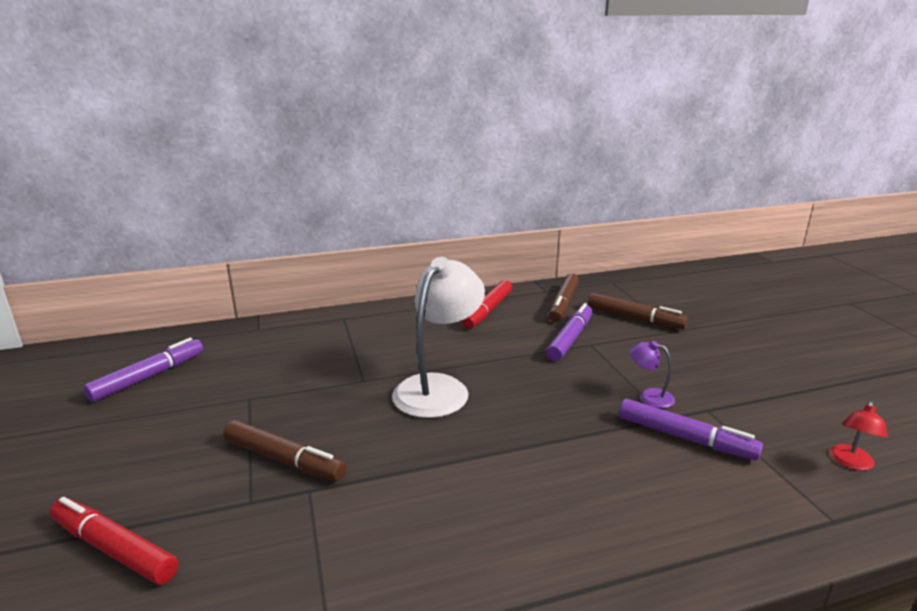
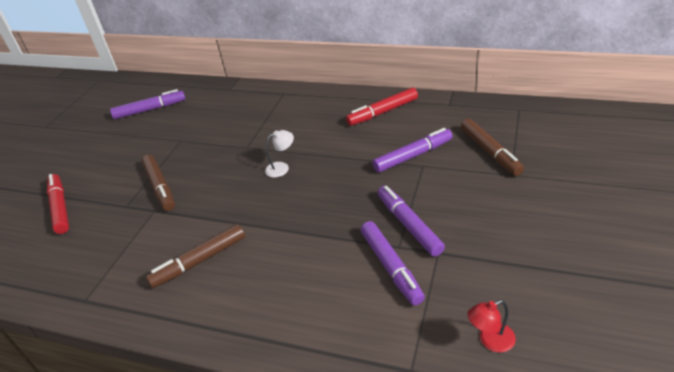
camera: 40 degrees right, 15 degrees up
white lamp [392,257,485,418] -> white lamp [265,130,294,178], size x0.44
brown marker [549,273,579,322] -> brown marker moved to [146,224,245,288]
purple lamp [629,341,675,408] -> purple marker [378,186,445,257]

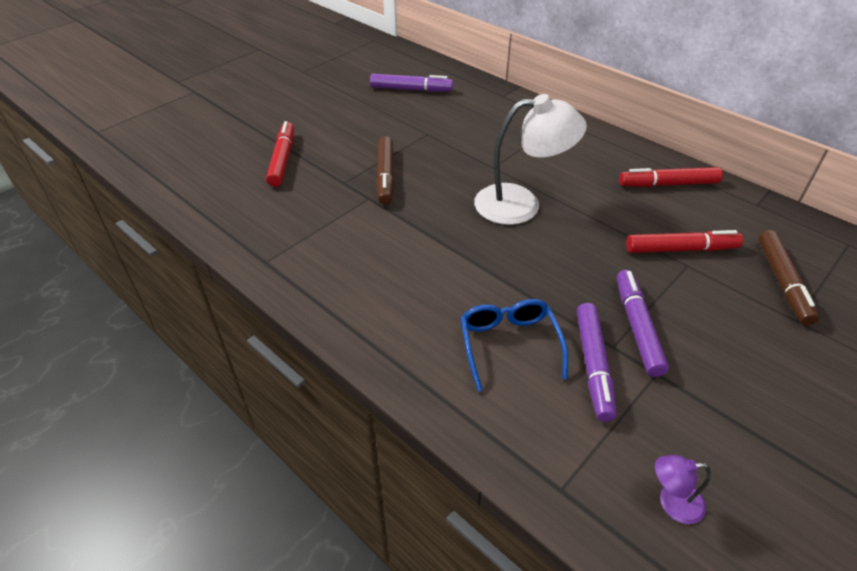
camera: 20 degrees right, 5 degrees up
brown marker [146,224,245,288] -> none
white lamp [265,130,294,178] -> white lamp [474,94,587,225], size x2.26
purple marker [372,128,453,173] -> red marker [626,230,743,253]
red lamp [467,300,516,353] -> purple lamp [655,455,711,524]
none -> blue glasses [460,299,568,391]

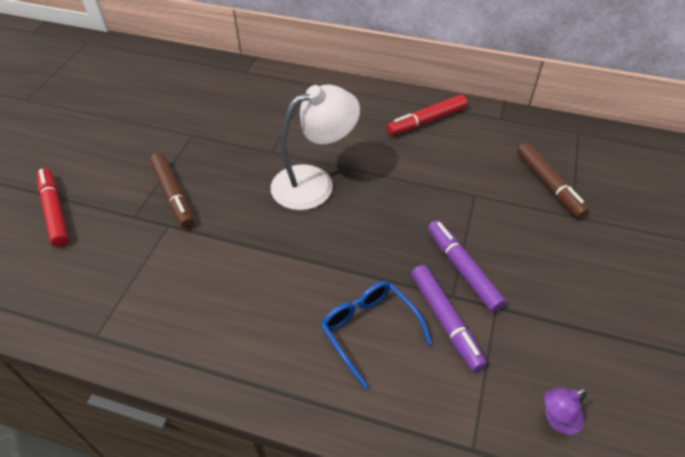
camera: 25 degrees left, 5 degrees up
purple marker [370,74,453,92] -> none
red marker [626,230,743,253] -> none

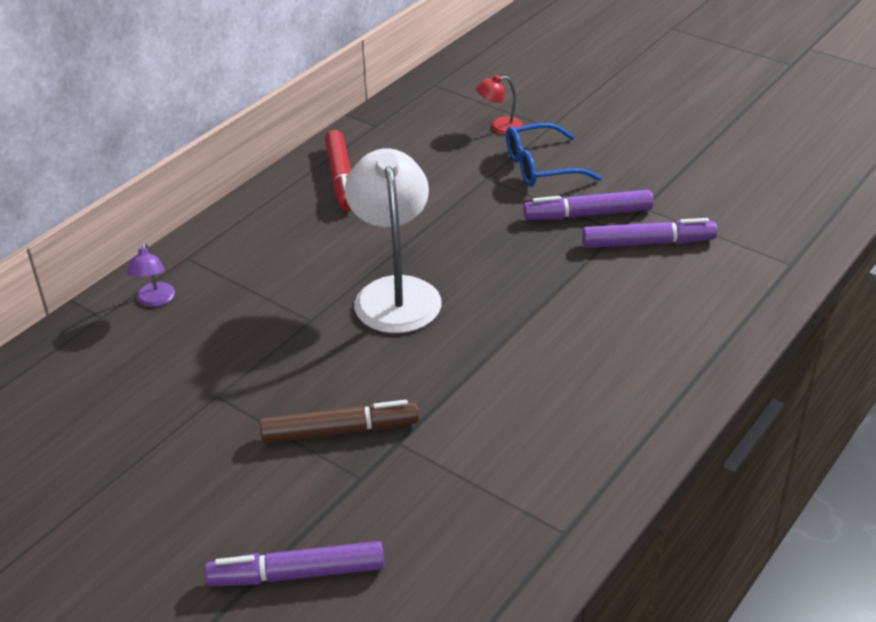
camera: 70 degrees left, 10 degrees down
red marker [37,168,69,247] -> purple marker [205,541,384,586]
blue glasses [321,281,432,389] -> blue glasses moved to [506,123,602,187]
brown marker [517,142,589,219] -> red lamp [476,75,523,135]
purple lamp [544,388,587,435] -> purple lamp moved to [127,242,175,307]

